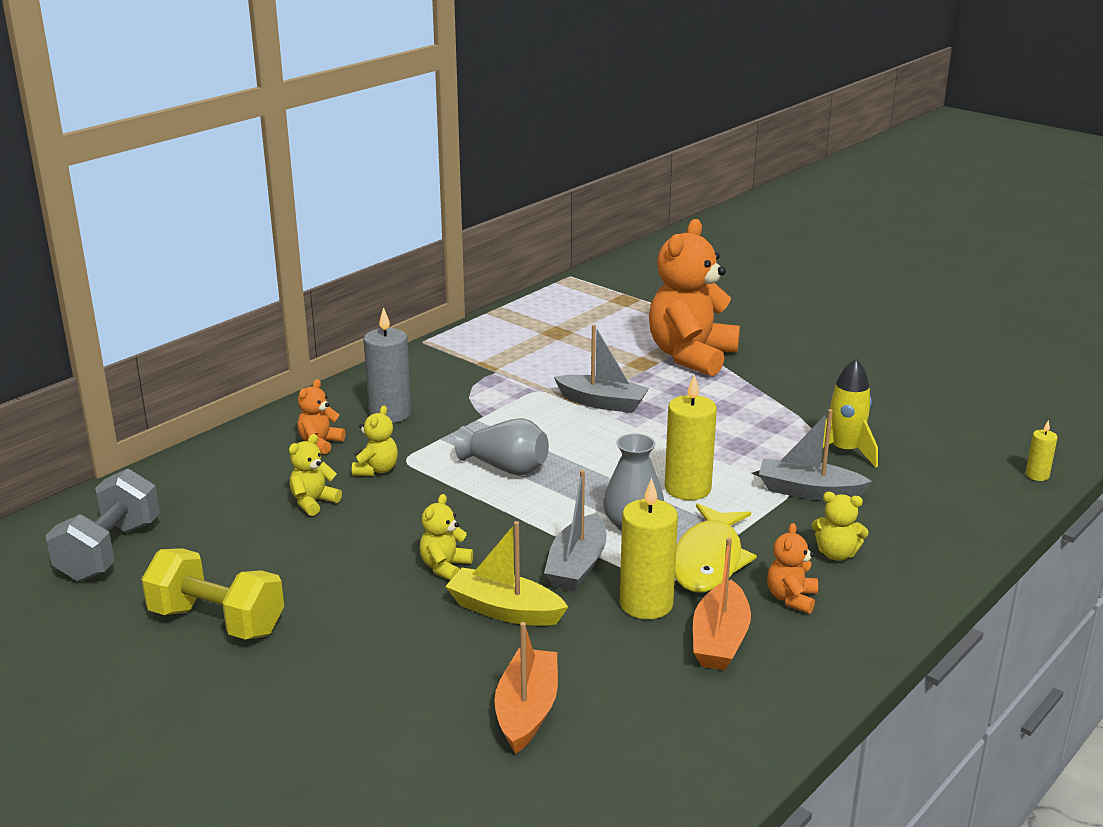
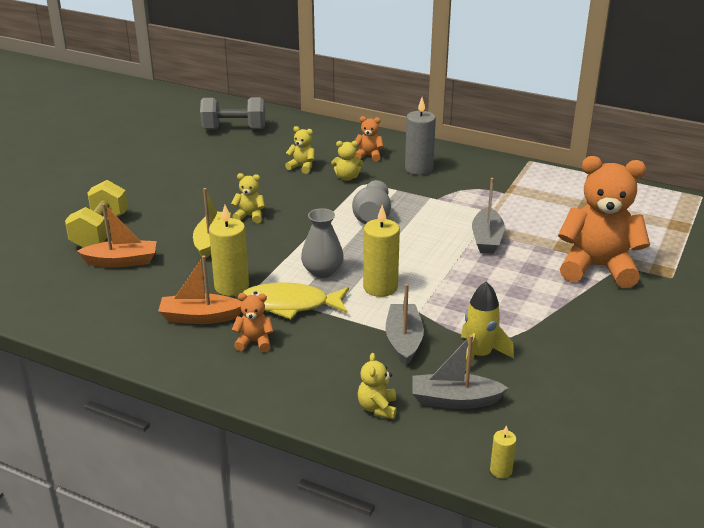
camera: 75 degrees right, 5 degrees up
yellow dumbbell [141,548,284,640] -> yellow dumbbell moved to [65,180,128,248]
grey boat [544,470,606,591] -> grey boat moved to [412,335,508,409]
yellow teddy bear [811,492,869,561] -> yellow teddy bear moved to [358,353,397,419]

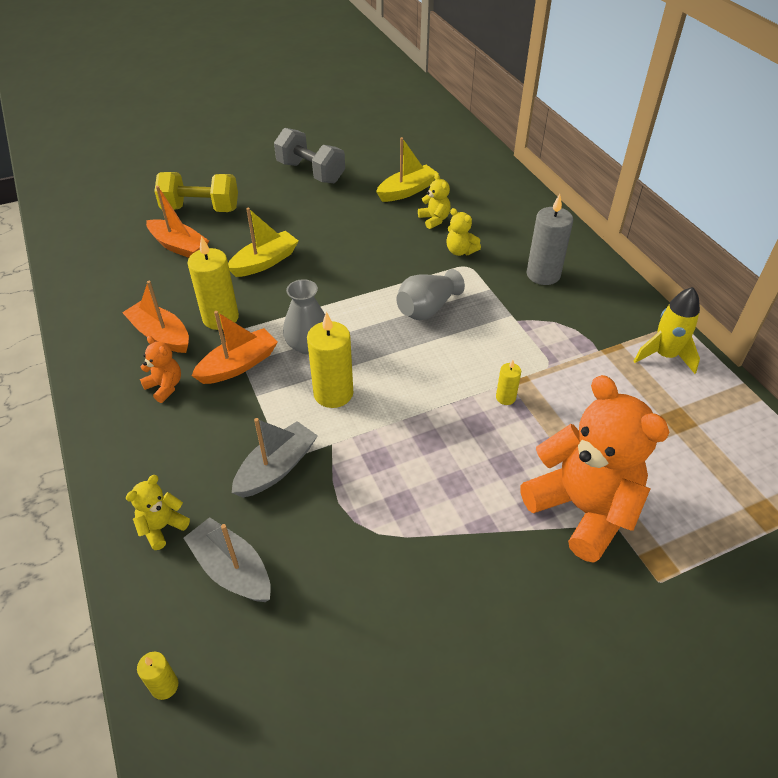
camera: 40 degrees right, 15 degrees up
yellow dumbbell [65,180,128,248] -> yellow dumbbell turned 45 degrees clockwise [154,172,238,212]
grey dumbbell [200,97,265,130] -> grey dumbbell moved to [274,128,345,183]
yellow teddy bear [231,173,265,223] -> none
yellow fish [242,282,349,319] -> orange boat [191,311,278,384]
orange teddy bear [355,116,384,162] -> none
yellow rocket [461,281,514,371] -> yellow rocket moved to [634,287,700,374]
grey boat [472,178,505,254] -> yellow candle [496,360,521,405]
none -> yellow boat [376,137,439,202]

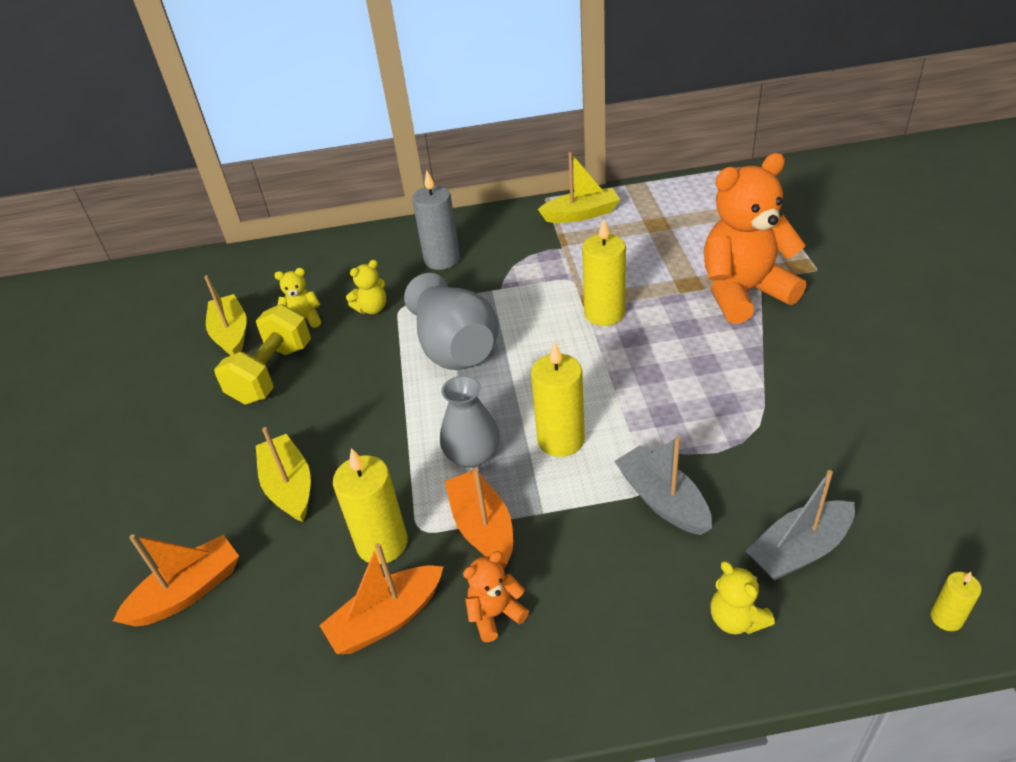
camera: 70 degrees left, 5 degrees down
yellow dumbbell [154,172,238,212] -> yellow dumbbell moved to [214,304,311,405]
grey dumbbell [274,128,345,183] -> none
grey vase [396,269,465,320] -> grey vase [404,273,499,370], size x1.52
yellow candle [496,360,521,405] -> yellow candle [582,218,626,326], size x2.00
yellow rocket [634,287,700,374] -> yellow boat [538,152,620,223]

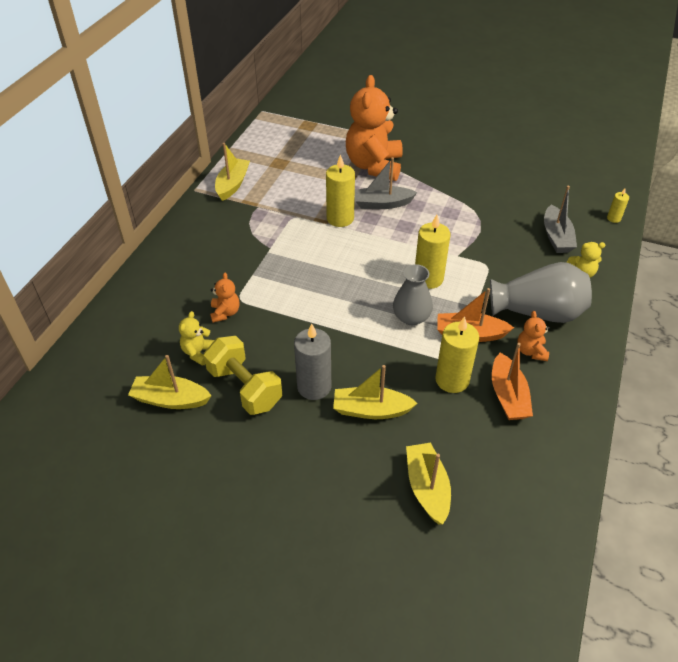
camera: 65 degrees left, 5 degrees up
orange boat [113,534,239,627] -> yellow boat [406,443,451,524]
yellow teddy bear [346,260,386,314] -> orange teddy bear [210,273,240,323]
grey vase [404,273,499,370] -> grey vase moved to [490,262,592,323]
grey candle [412,170,460,270] -> grey candle moved to [294,323,331,400]
grey boat [614,437,712,535] -> grey boat moved to [355,157,417,209]

